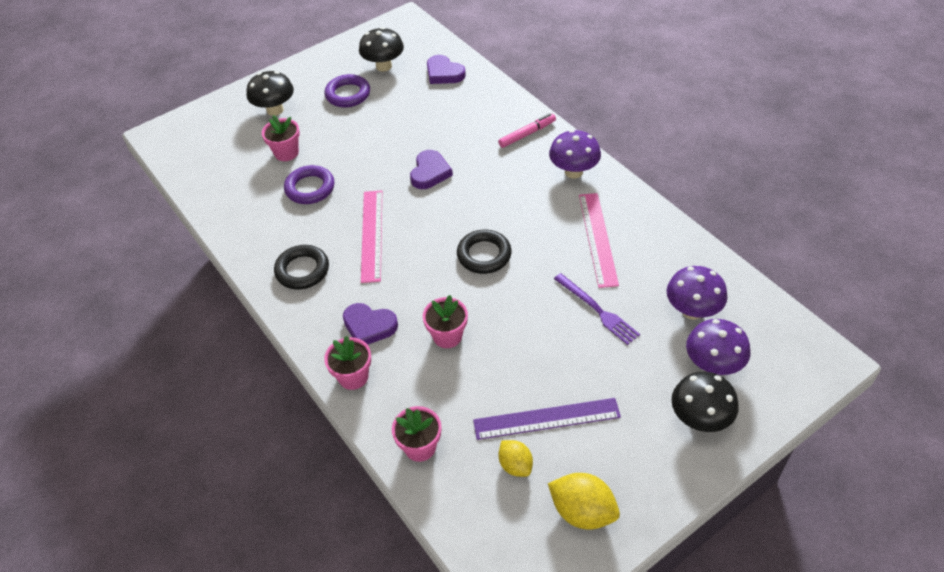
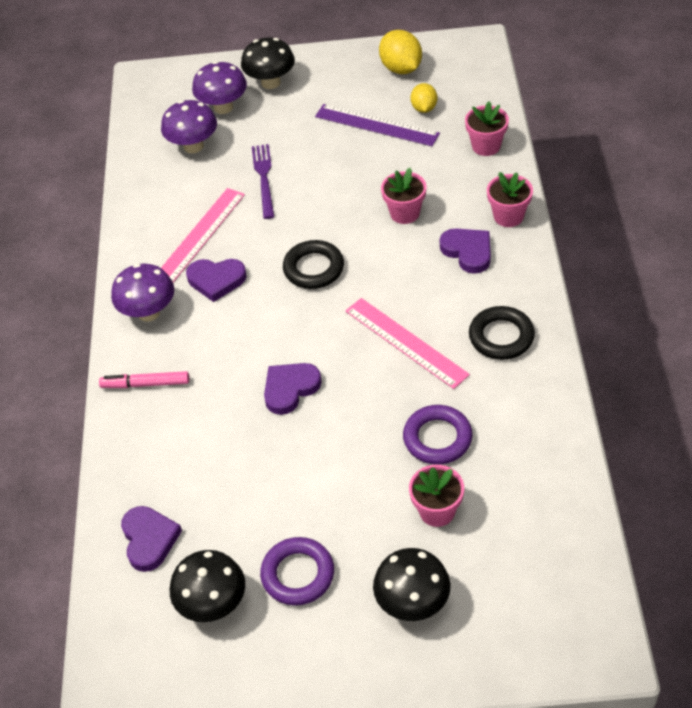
camera: 145 degrees left, 0 degrees up
pink ruler [361,190,382,283] -> pink ruler turned 75 degrees counterclockwise [345,298,470,389]
none -> purple heart [186,259,247,302]

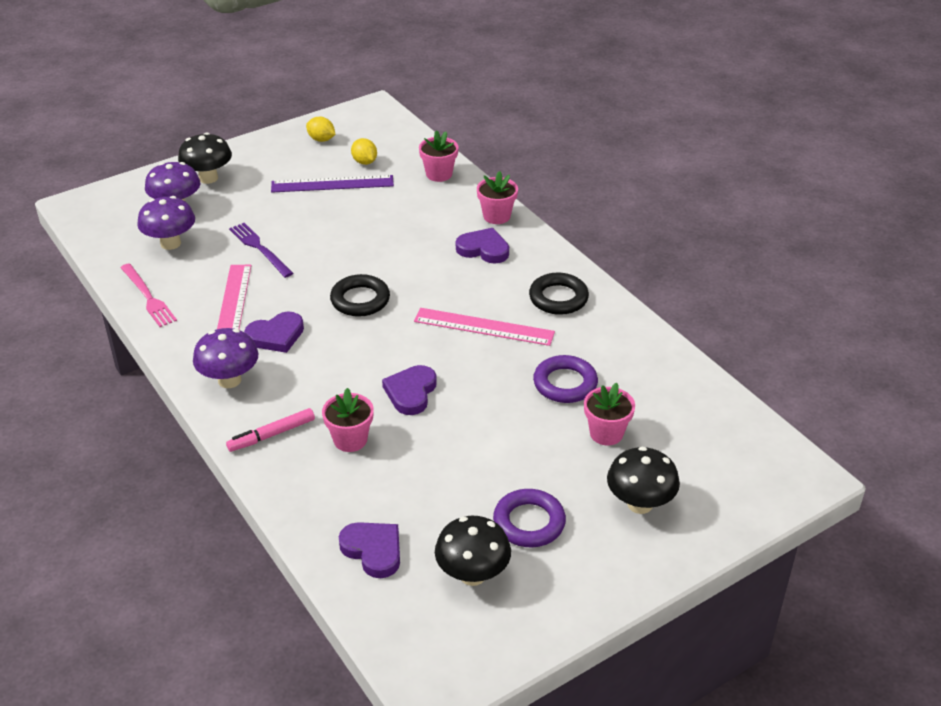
camera: 35 degrees left, 10 degrees down
yellow lemon [379,30,422,74] -> yellow lemon [306,117,335,142], size x0.63
pink flower pot [381,168,426,224] -> pink flower pot moved to [322,388,374,452]
none -> pink fork [120,263,177,327]

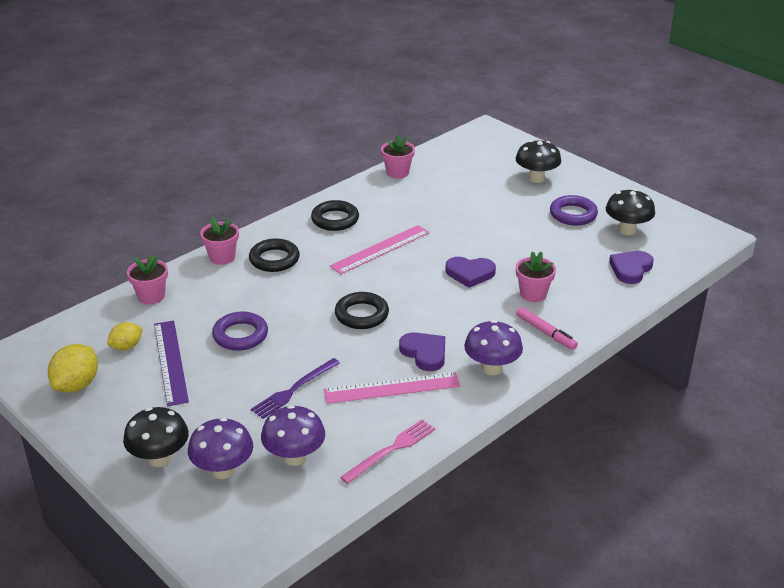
camera: 100 degrees left, 5 degrees down
yellow lemon [306,117,335,142] -> yellow lemon [48,344,98,393], size x1.58
pink ruler [414,308,555,346] -> pink ruler turned 45 degrees clockwise [330,225,429,274]
purple heart [456,228,509,264] -> black ring [249,238,300,272]
purple ring [533,355,598,403] -> purple ring moved to [212,311,268,351]
pink flower pot [584,383,635,446] -> pink flower pot moved to [381,134,415,179]

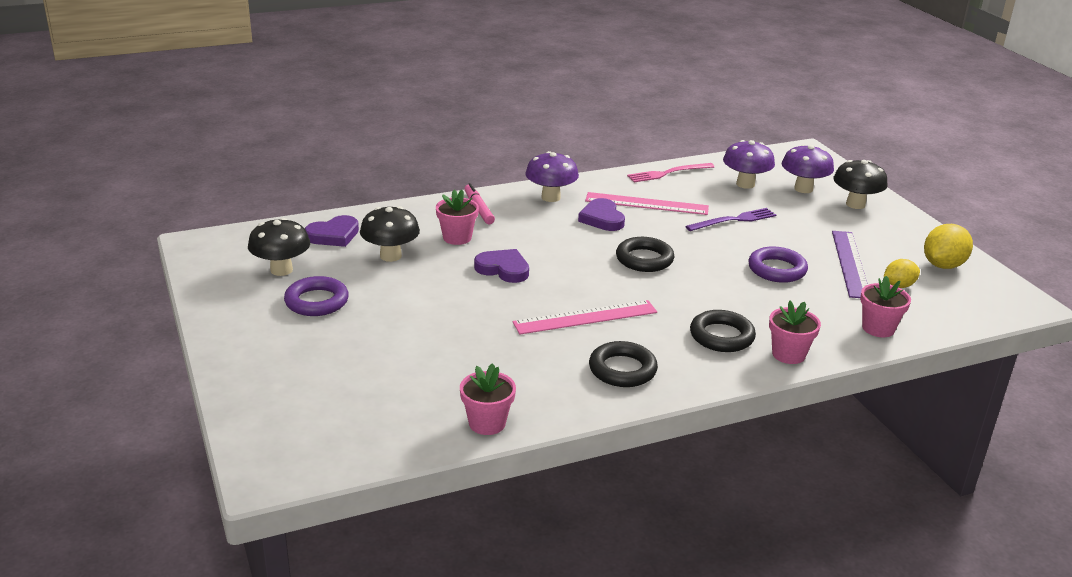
camera: 160 degrees left, 5 degrees down
black mushroom [516,140,561,183] -> black mushroom moved to [360,206,420,262]

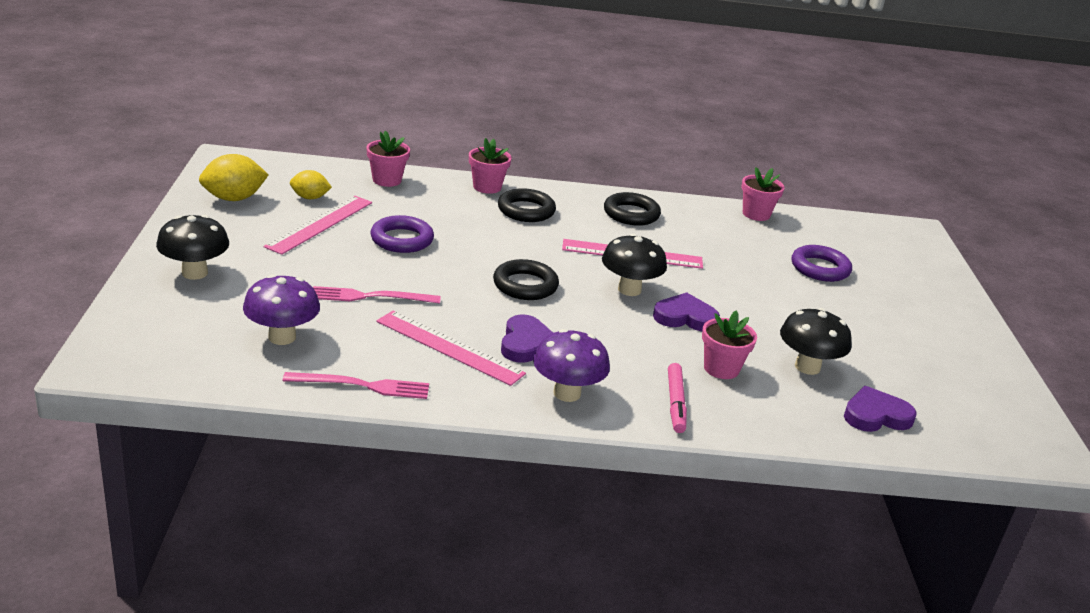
camera: 160 degrees left, 0 degrees up
black mushroom [248,218,310,276] -> black mushroom moved to [602,234,667,296]
purple ring [284,276,349,316] -> purple ring moved to [792,245,852,282]
purple heart [474,249,529,283] -> purple heart turned 135 degrees clockwise [653,292,720,331]
purple fork [685,208,776,231] -> pink fork [313,286,440,304]
purple mushroom [782,144,834,193] -> none
purple ruler [832,231,868,298] -> pink ruler [263,196,372,255]

